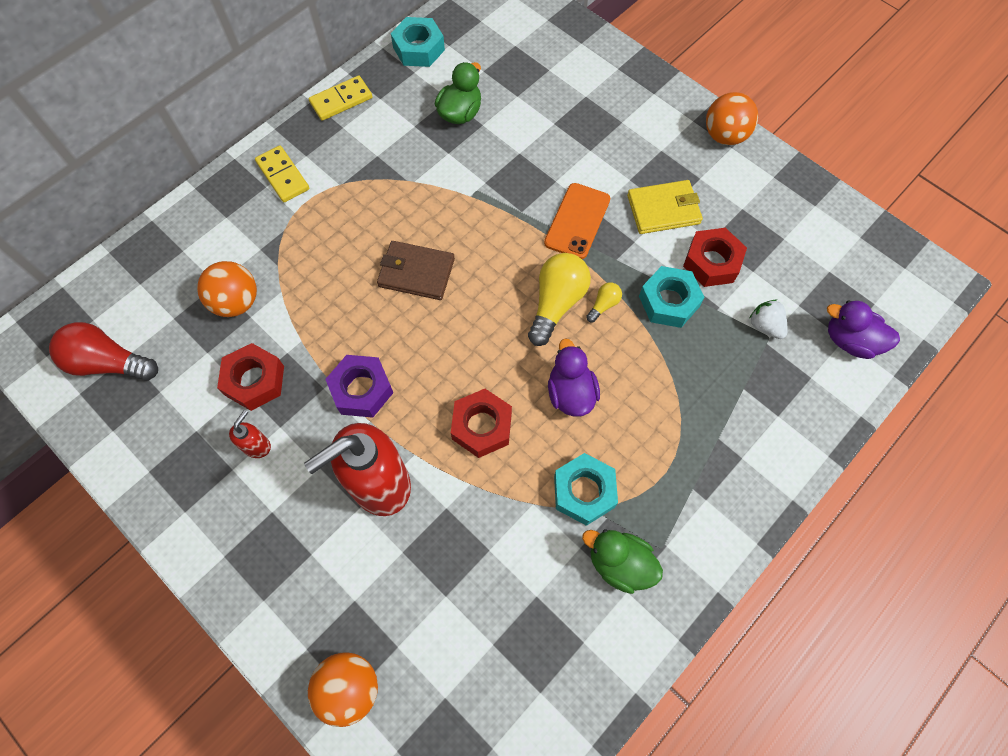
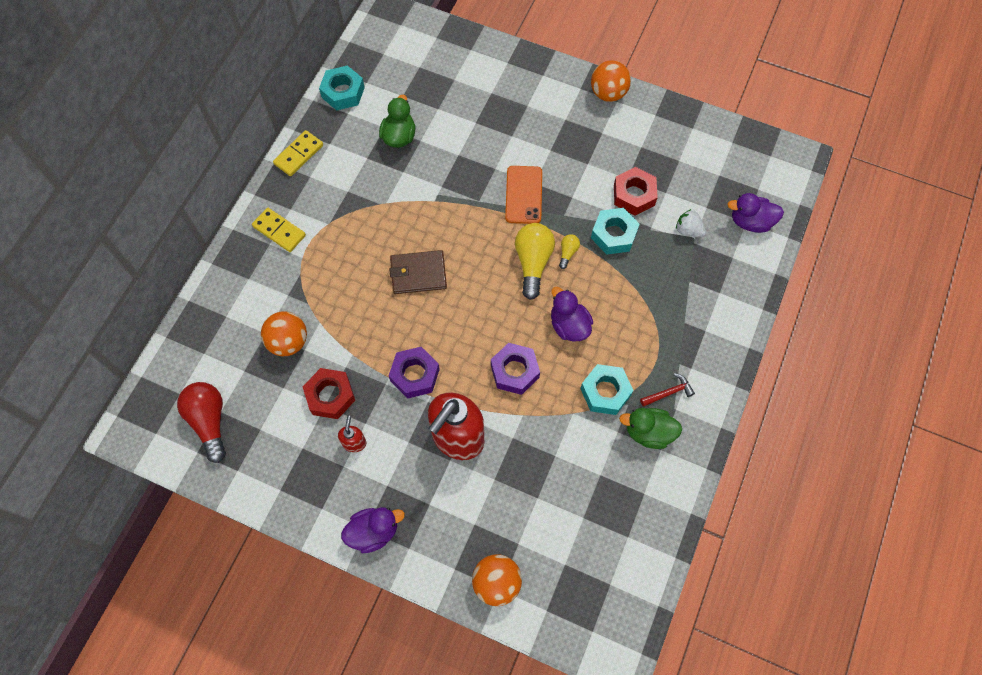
camera: 20 degrees left, 0 degrees up
red light bulb [49,322,158,381] -> red light bulb turned 75 degrees clockwise [177,382,226,463]
red nut [451,389,512,458] -> purple nut [491,343,540,395]
yellow wallet [627,180,703,234] -> none
none -> purple duck [341,507,405,553]
none -> red hammer [640,373,695,407]

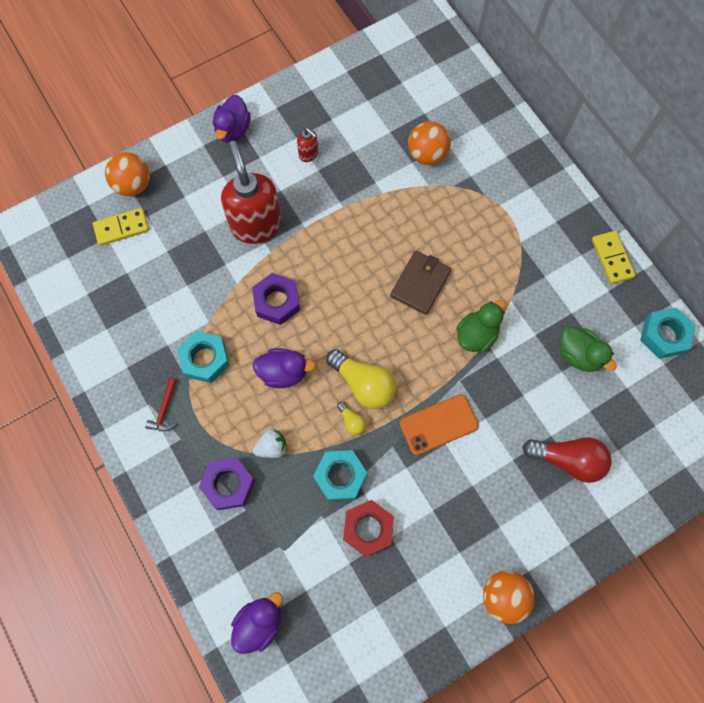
camera: 125 degrees right, 5 degrees up
red light bulb [177,382,226,463] -> red light bulb moved to [522,437,612,483]
yellow domino [252,208,306,252] -> yellow domino moved to [93,208,149,246]
red nut [303,368,355,419] -> none
purple nut [389,347,440,399] -> purple nut moved to [199,457,255,510]
orange phone [505,166,542,224] -> orange phone turned 60 degrees counterclockwise [400,394,479,455]
green duck [619,408,682,449] -> green duck moved to [456,300,506,352]
white strawberry [676,209,706,237] -> white strawberry moved to [253,429,287,458]

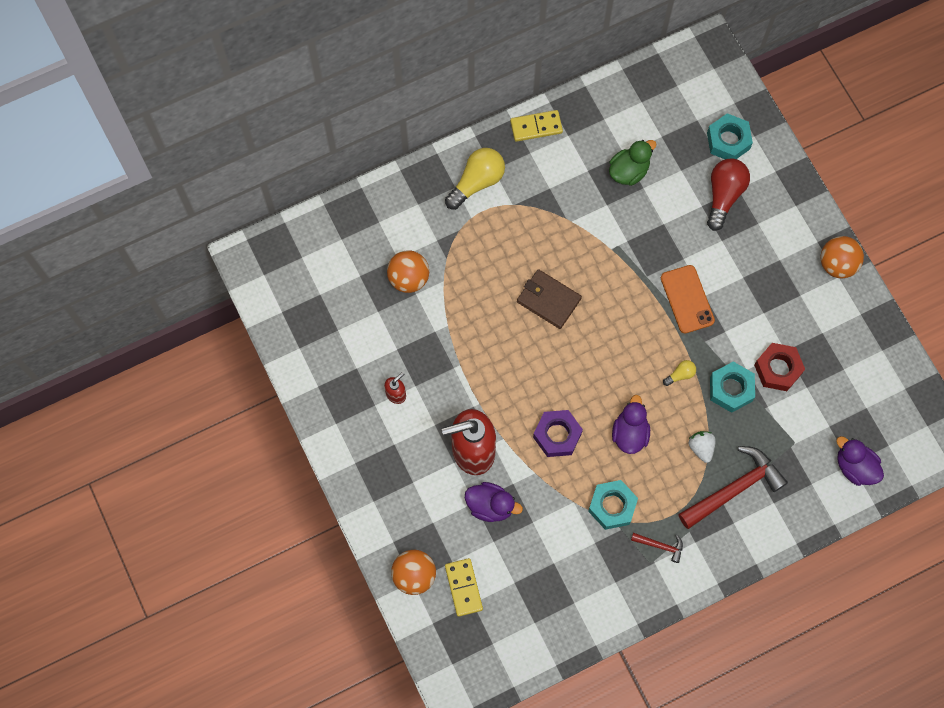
camera: 85 degrees left, 0 degrees up
purple nut [199,457,255,510] -> red hammer [678,446,788,529]
purple duck [213,95,251,143] -> purple duck moved to [465,482,523,522]
yellow light bulb [326,349,396,409] -> yellow light bulb moved to [445,148,505,210]
green duck [456,300,506,352] -> none
turquoise nut [640,307,696,359] -> turquoise nut moved to [707,113,753,159]

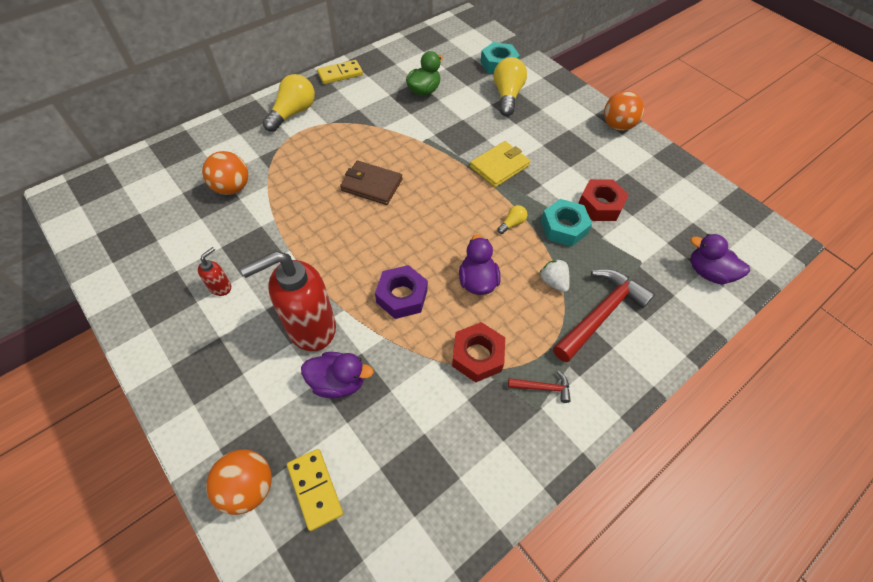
camera: 15 degrees left, 15 degrees down
turquoise nut [588,480,638,530] -> red nut [452,322,505,382]
orange phone [661,265,715,333] -> yellow wallet [470,141,530,188]
red light bulb [707,158,750,231] -> yellow light bulb [494,57,527,116]

